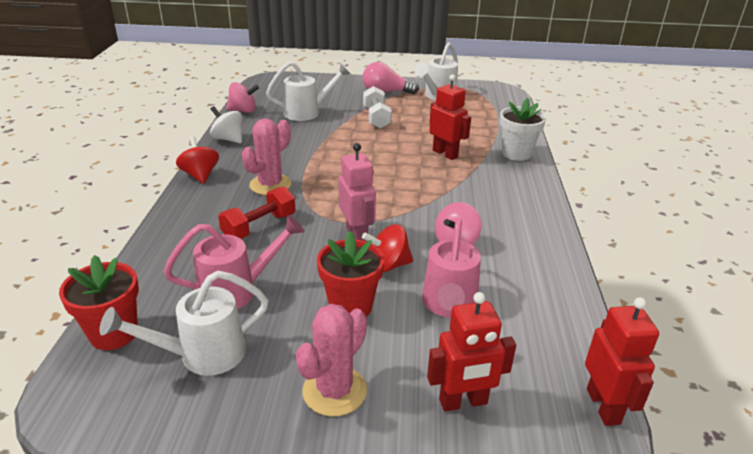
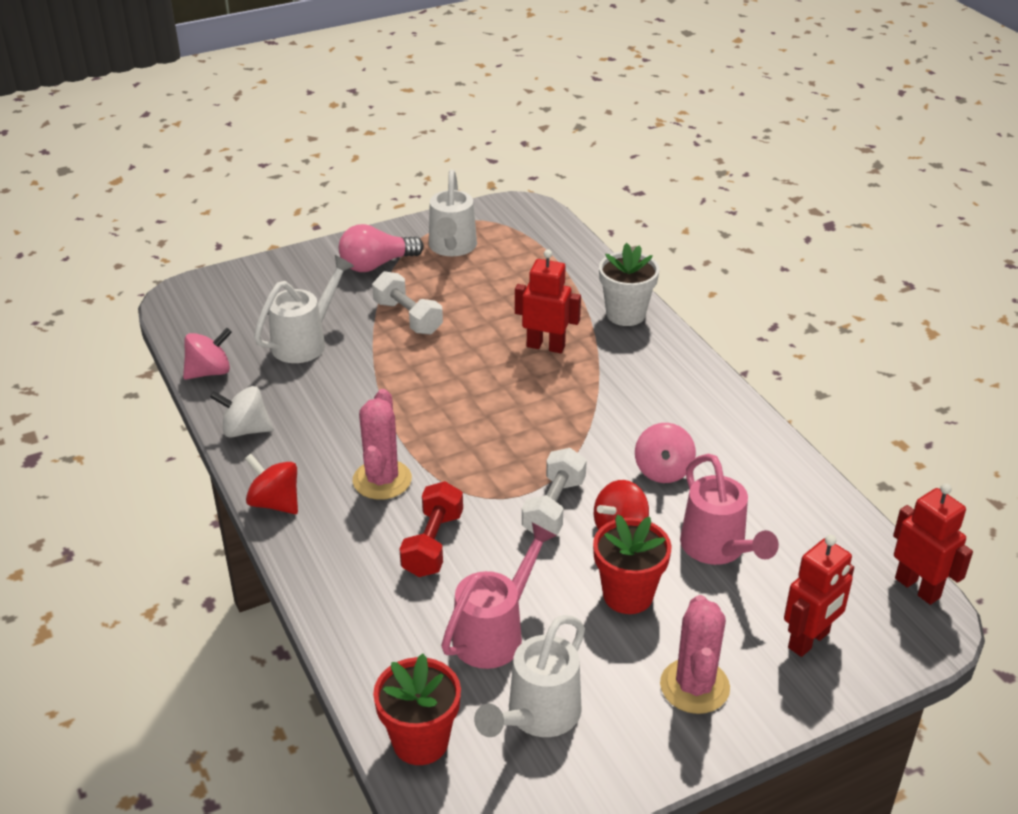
camera: 30 degrees left, 5 degrees up
pink robot [339,143,376,242] -> white dumbbell [522,448,587,534]

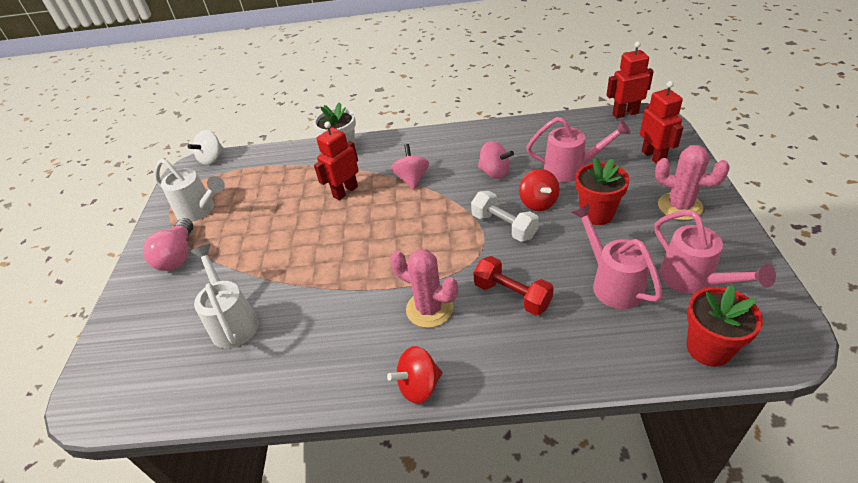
camera: 60 degrees left, 5 degrees up
pink spinning top [183,328,232,380] -> pink spinning top moved to [391,144,429,190]
white spinning top [210,386,273,438] -> white spinning top moved to [187,130,224,165]
white dumbbell [372,271,443,335] -> none
white watering can [474,615,585,737] -> pink watering can [654,210,776,294]

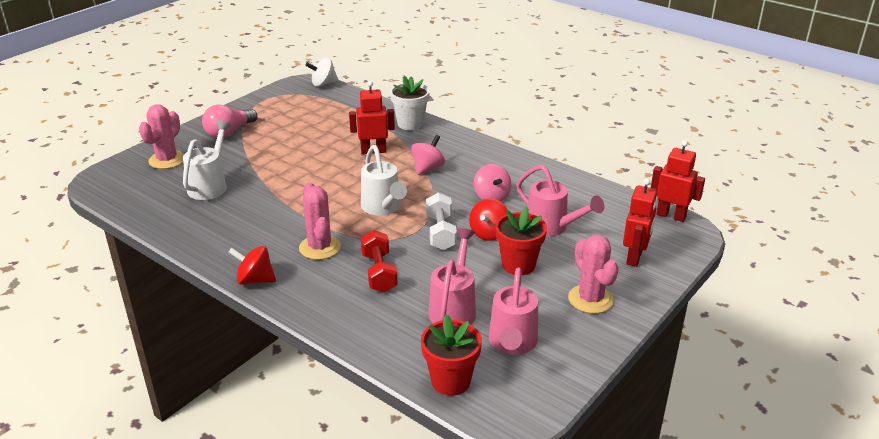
camera: 35 degrees right, 10 degrees down
white watering can [154,158,225,222] -> white watering can moved to [361,145,407,215]
none -> pink cactus [139,104,184,169]

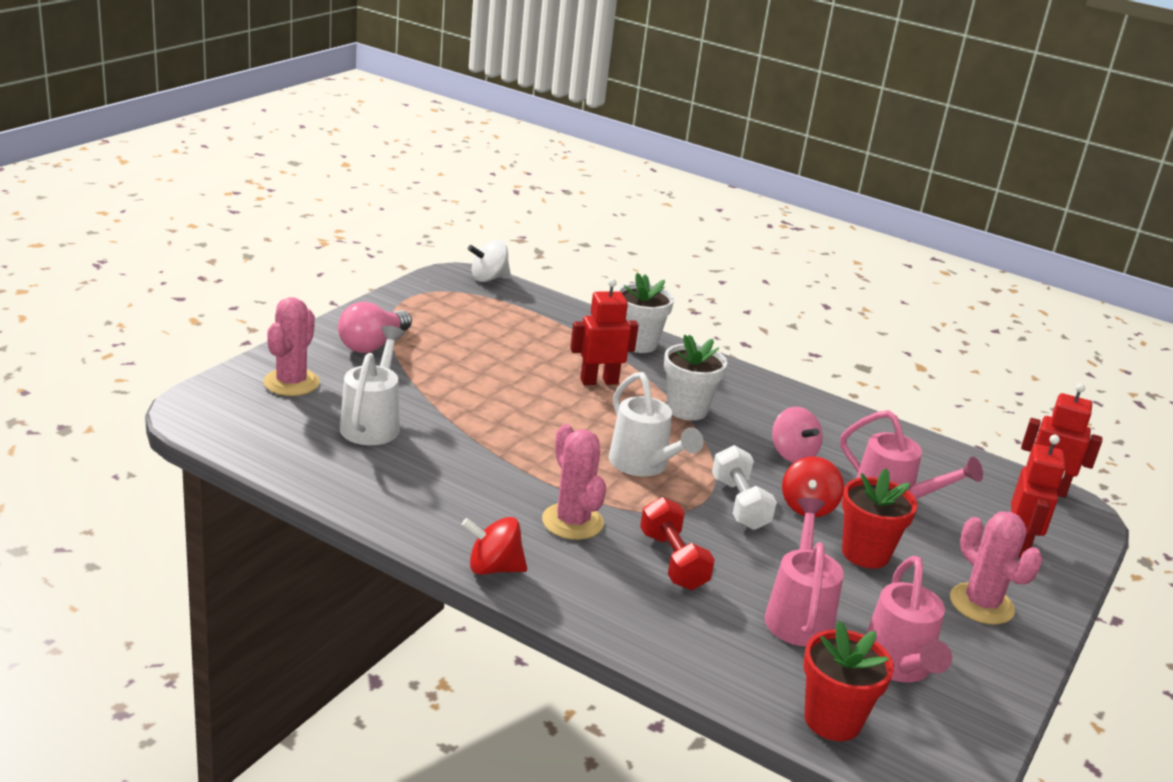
camera: 10 degrees left, 5 degrees down
pink spinning top [411,135,445,175] -> white flower pot [664,335,727,420]

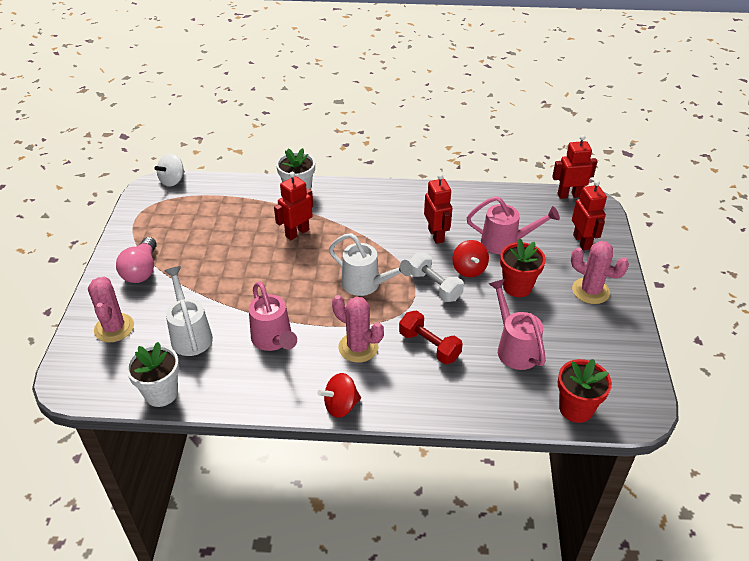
camera: 25 degrees left, 15 degrees up
white flower pot [664,335,727,420] -> white flower pot moved to [126,342,179,407]
pink spinning top [772,407,823,463] -> red robot [424,174,452,244]
pink watering can [866,556,952,682] -> pink watering can moved to [249,281,297,351]

